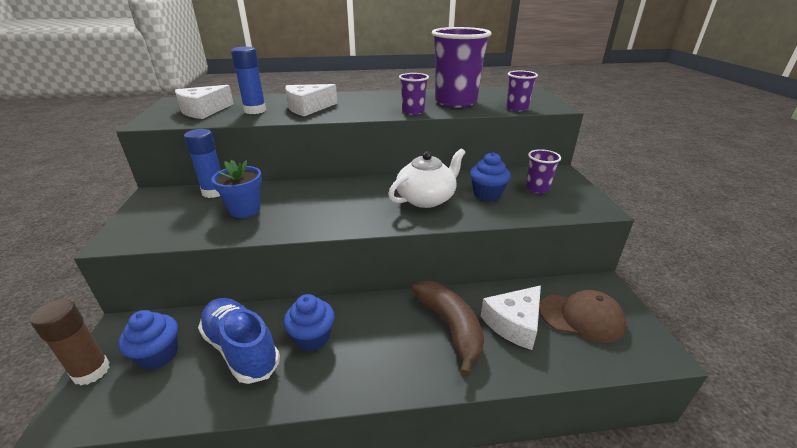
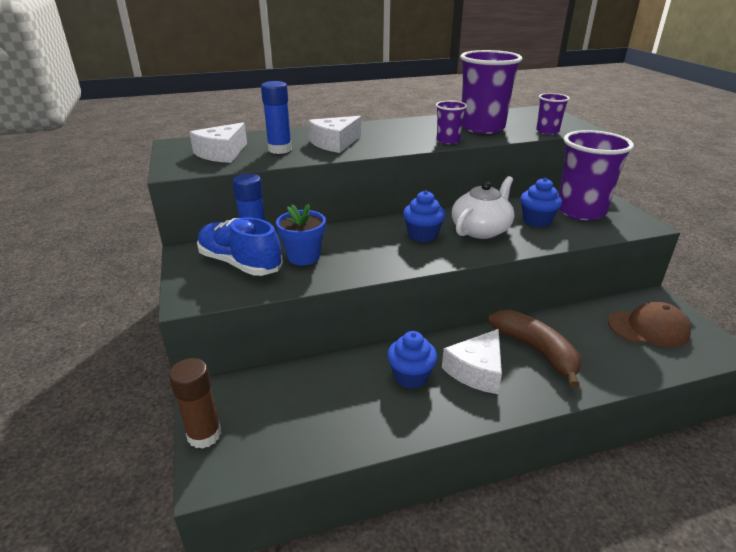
camera: 10 degrees left, 0 degrees up
blue cupcake [118,310,178,370] -> blue cupcake moved to [403,191,446,242]
blue shoe [198,298,280,384] -> blue shoe moved to [197,218,283,276]
white cheese [481,285,541,350] -> white cheese moved to [442,329,502,394]
purple cup [526,149,561,194] -> purple cup [559,130,634,220], size x2.02

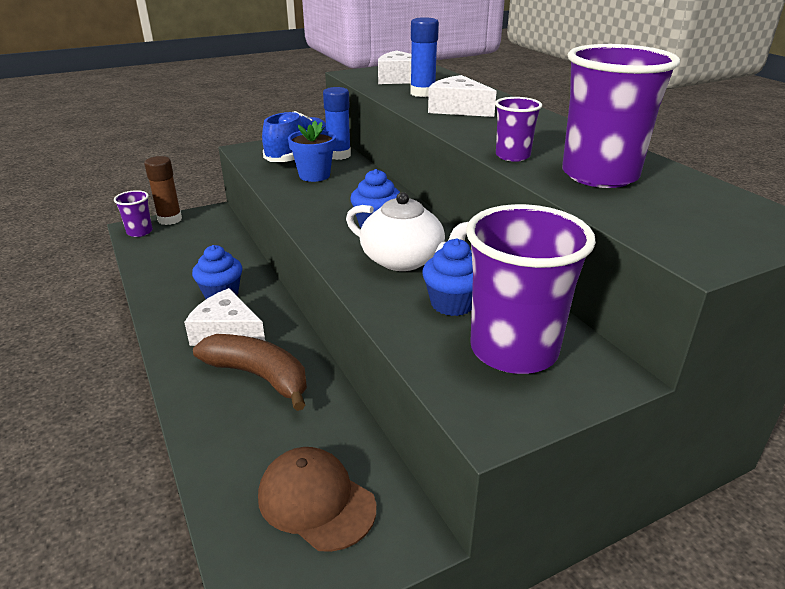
camera: 80 degrees right, 0 degrees up
brown banana [488,310,581,388] -> brown banana turned 105 degrees counterclockwise [193,334,307,411]
purple cup [536,93,570,135] -> purple cup moved to [114,190,153,237]
brown cap [608,302,691,347] -> brown cap turned 135 degrees clockwise [258,447,376,552]

